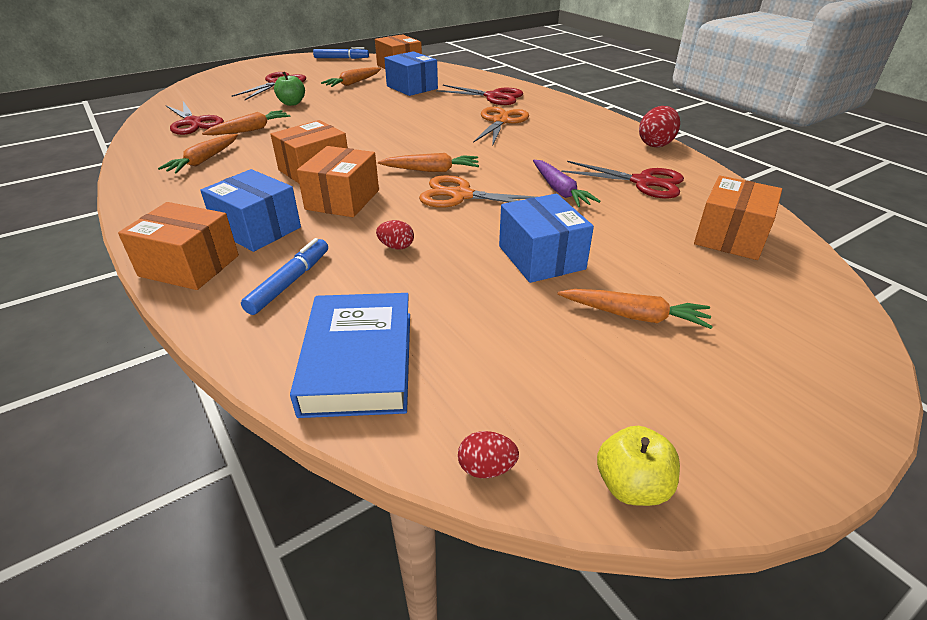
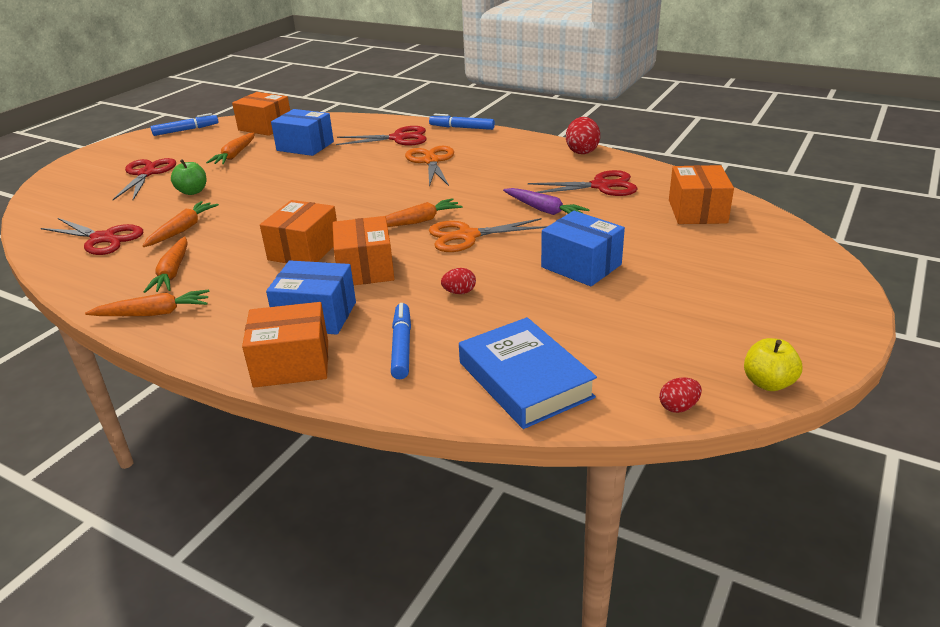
camera: 25 degrees left, 5 degrees down
orange carrot [558,289,713,329] -> orange carrot moved to [85,290,209,316]
none -> blue marker [429,114,495,130]

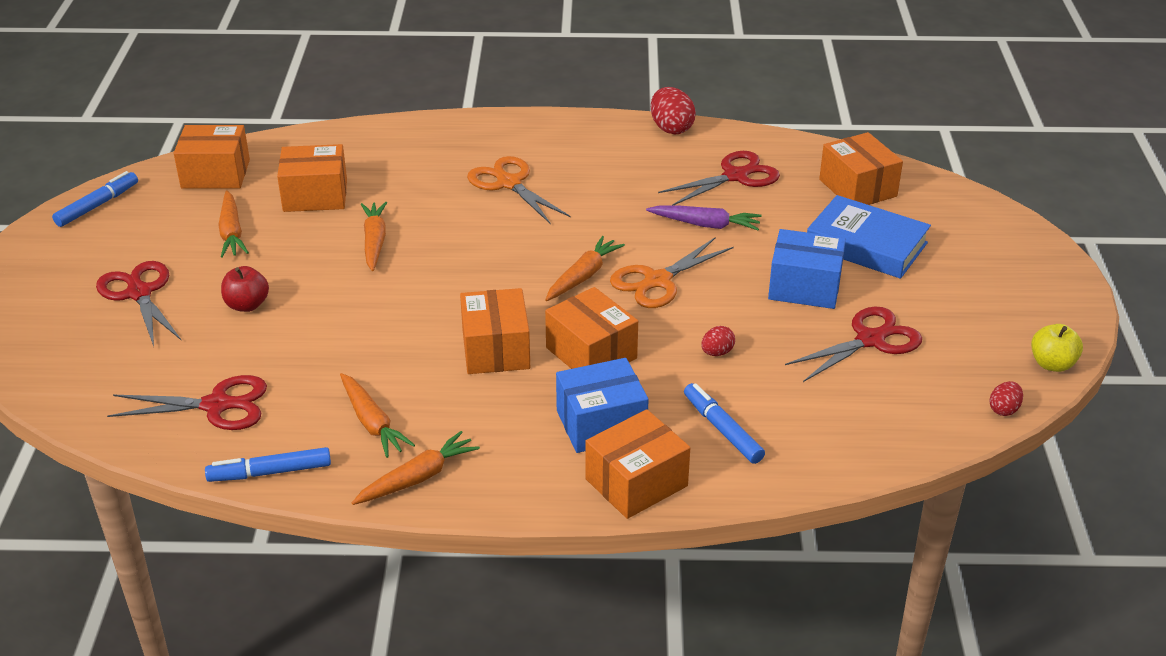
camera: 30 degrees left, 5 degrees up
orange carrot [143,201,219,247] -> orange carrot moved to [361,202,387,271]
green apple [171,159,206,195] -> red apple [221,266,269,312]
blue box [271,109,334,156] -> orange box [277,144,347,212]
red scissors [336,126,427,145] -> red scissors moved to [785,306,922,382]
blue marker [429,114,495,130] -> blue marker moved to [205,447,331,482]
blue book [459,317,597,429] -> blue book moved to [807,195,931,279]

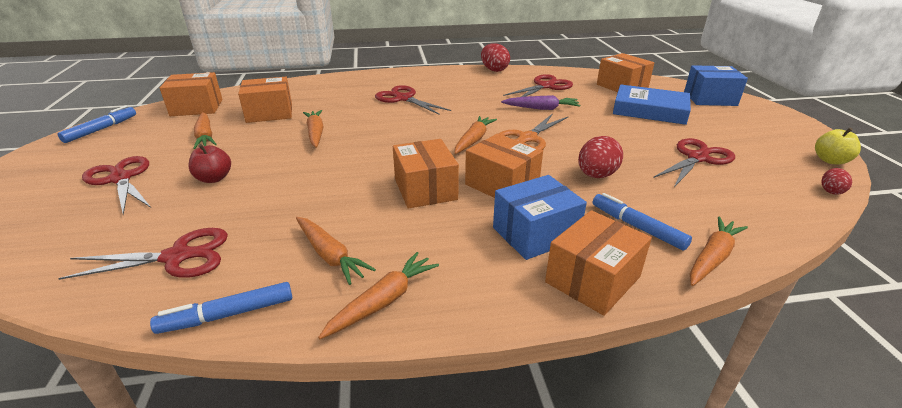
camera: 10 degrees left, 5 degrees down
orange scissors [467,156,570,223] -> red scissors [375,85,451,115]
red egg [701,326,735,356] -> red egg [578,136,623,178], size x1.79
blue box [768,229,846,309] -> blue box moved to [684,65,748,106]
none -> orange carrot [690,217,748,286]

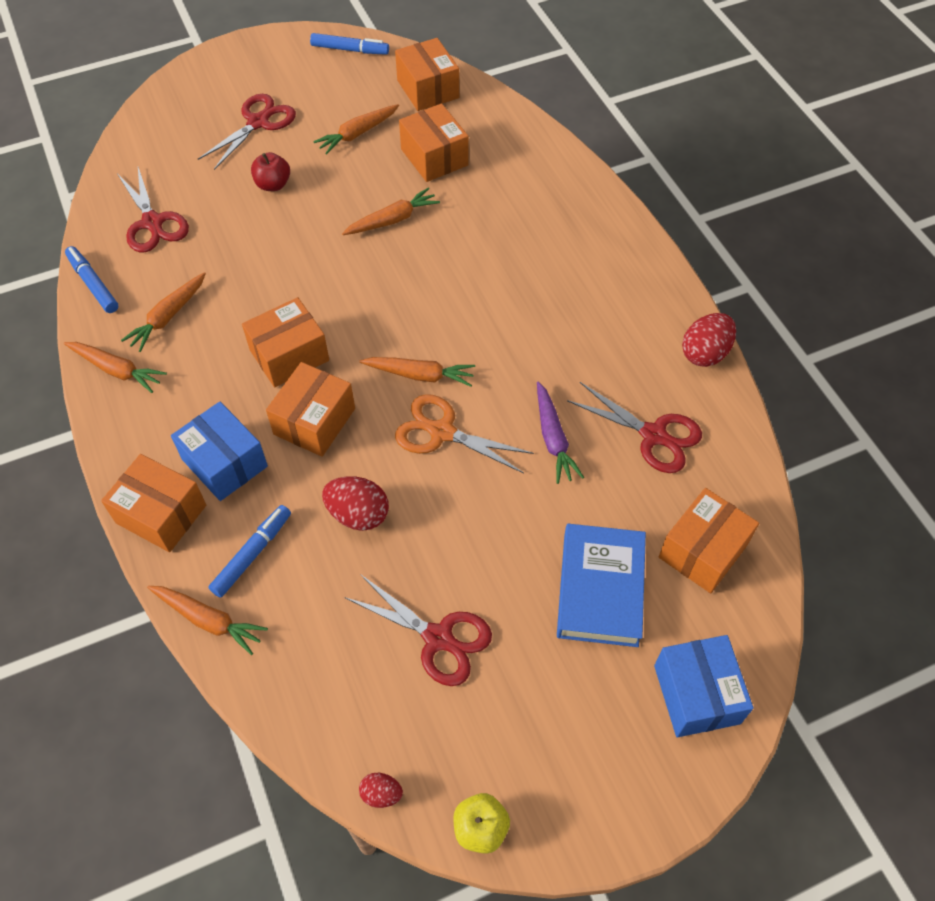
camera: 75 degrees right, 25 degrees up
red scissors [375,85,451,115] -> none

